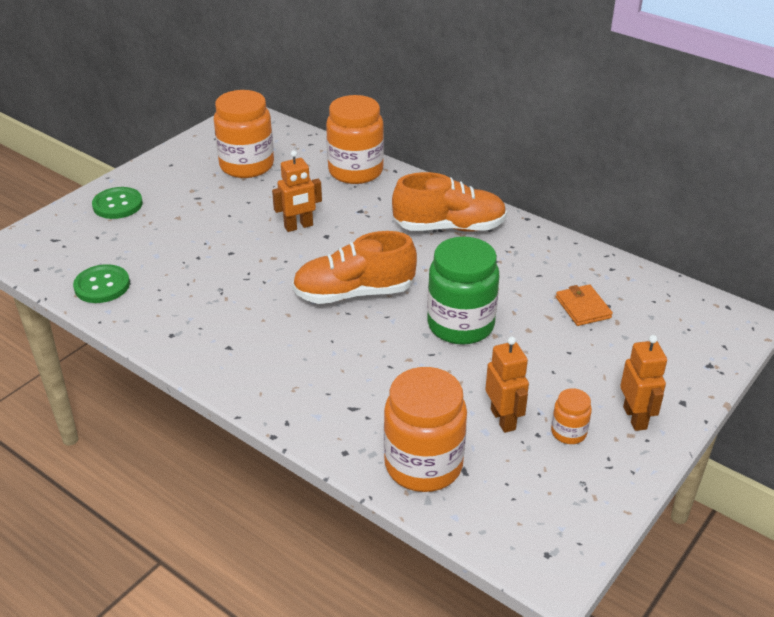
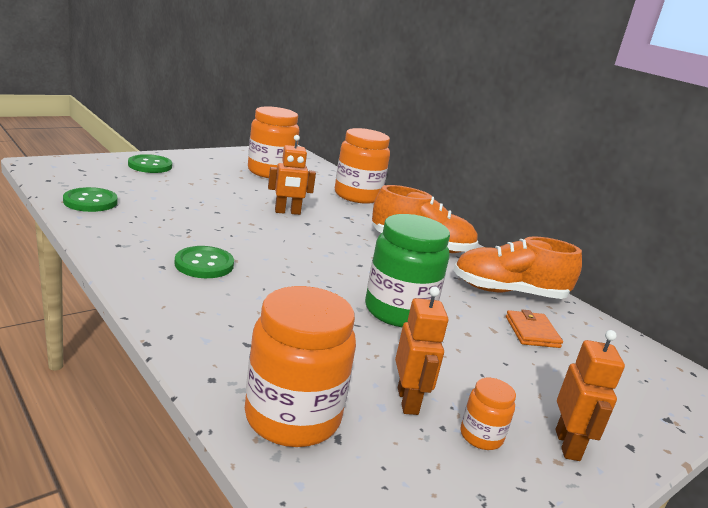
camera: 10 degrees right, 15 degrees down
orange shoe [292,231,417,304] -> orange shoe moved to [453,236,582,299]
none -> green button [174,246,234,278]

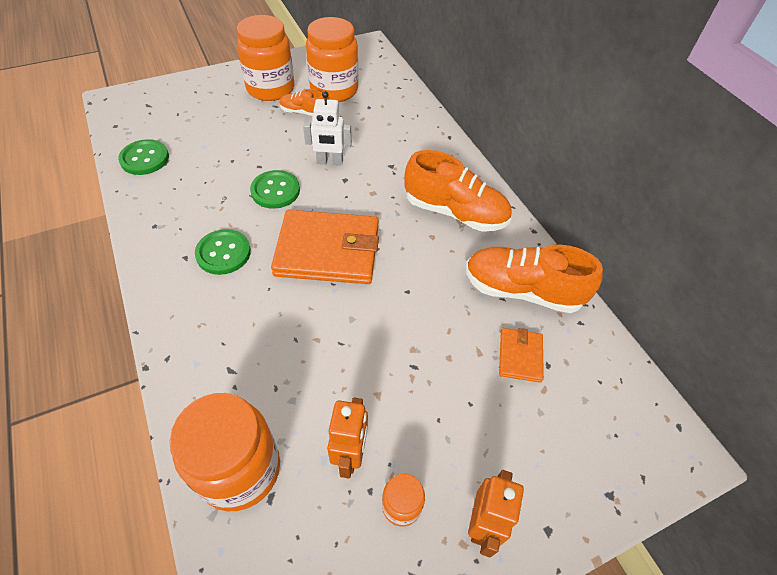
camera: 15 degrees right, 30 degrees up
green button [128,154,172,173] -> green button moved to [250,170,300,209]
orange robot [268,135,316,215] -> white robot [303,91,352,165]
orange jar [335,128,390,204] -> orange jar moved to [237,15,294,101]
green jar [365,214,450,327] -> none
none -> orange wallet [271,210,379,284]
none -> orange shoe [279,89,324,116]

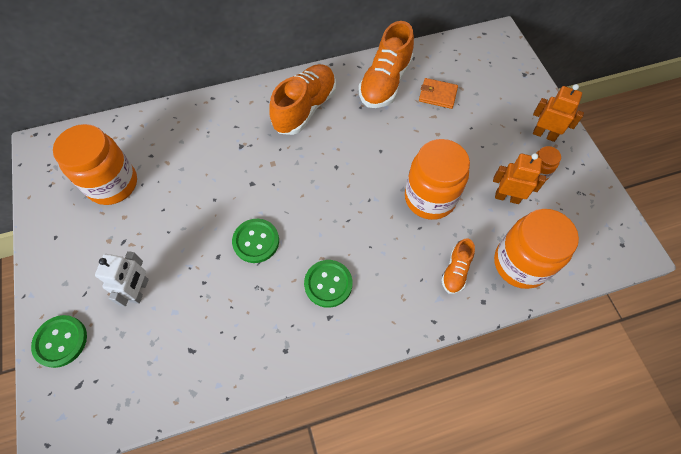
camera: 80 degrees left, 10 degrees up
green button [118,139,169,175] -> green button moved to [31,315,87,368]
orange jar [237,15,294,101] -> orange jar moved to [405,139,470,220]
orange wallet [271,210,379,284] -> none
orange shoe [279,89,324,116] -> orange shoe moved to [441,238,475,294]
white robot [303,91,352,165] -> white robot moved to [95,251,149,307]

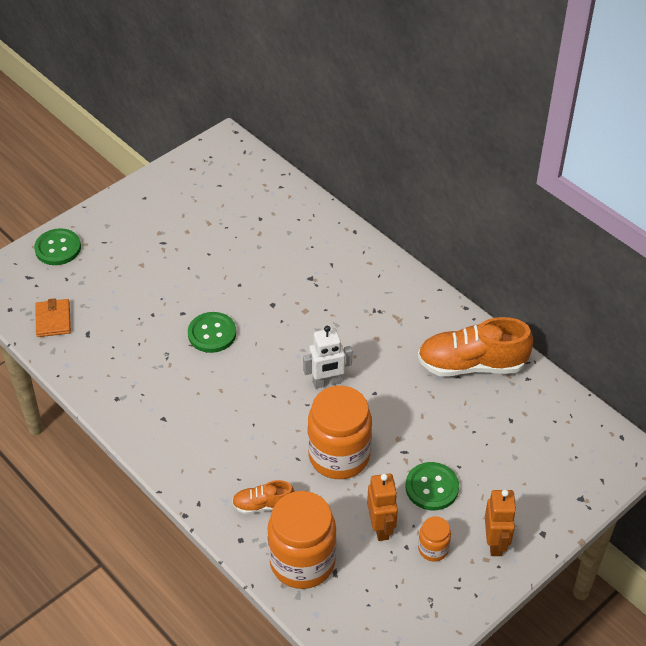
camera: 65 degrees right, 15 degrees down
orange jar [53,124,137,205] -> none
white robot [95,251,149,307] -> white robot moved to [303,326,352,389]
orange shoe [269,64,336,135] -> none
green button [304,260,352,308] -> green button moved to [406,462,459,510]
orange wallet [419,78,458,109] -> orange wallet moved to [35,298,71,337]

